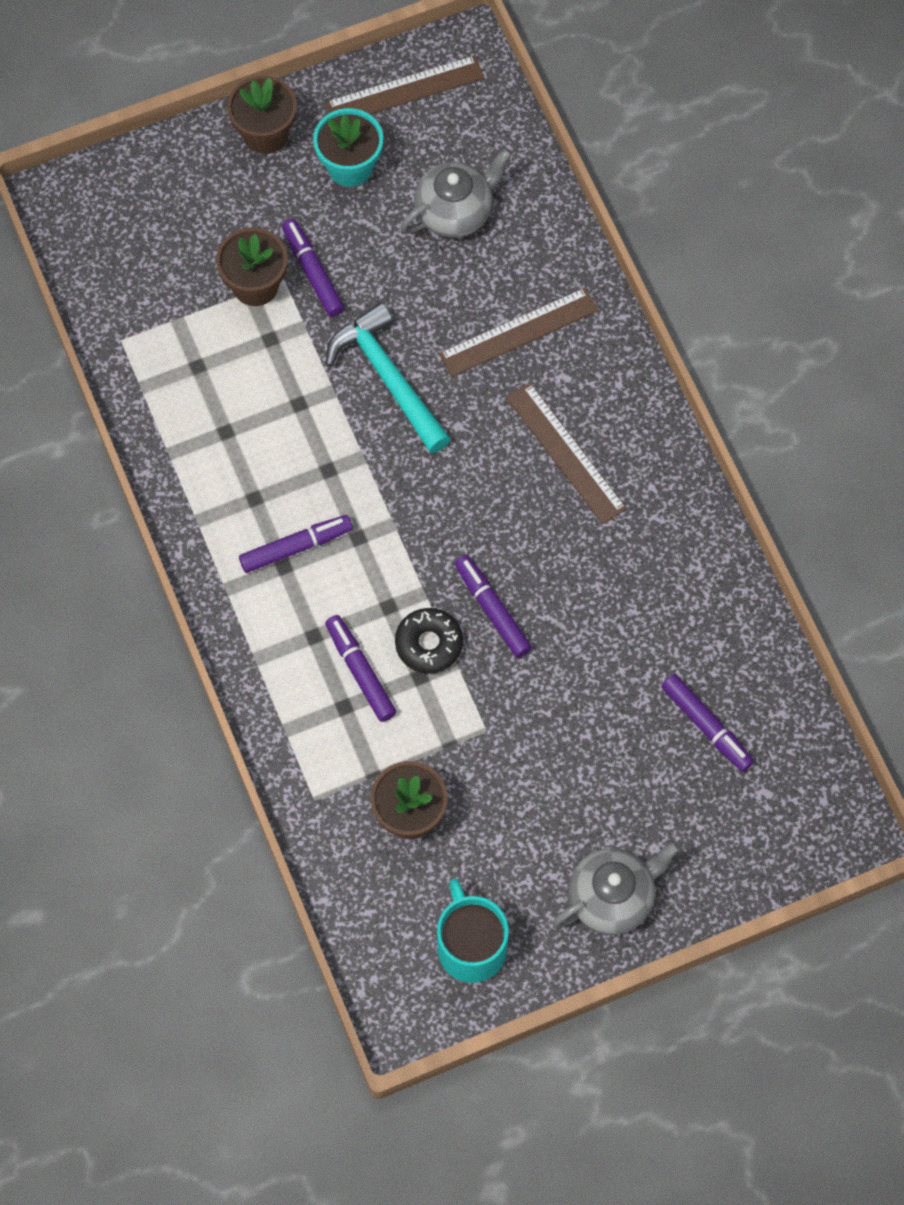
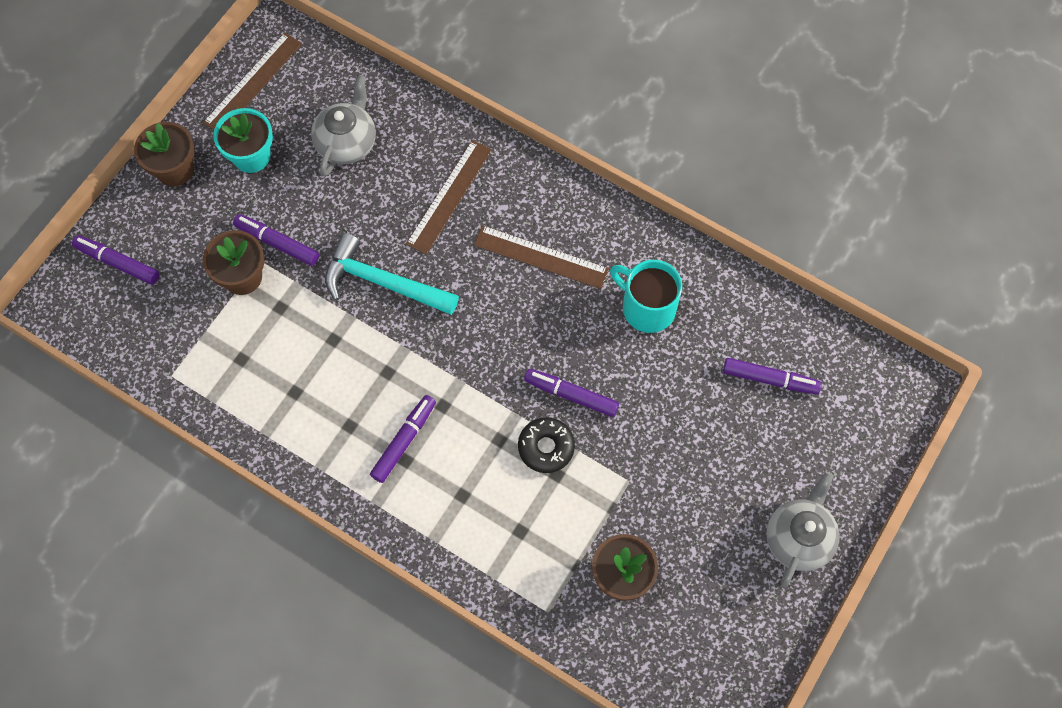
camera: 35 degrees left, 0 degrees up
purple marker [325,615,396,722] -> purple marker moved to [72,235,159,285]
turquoise mug [437,878,509,983] -> turquoise mug moved to [610,260,682,333]

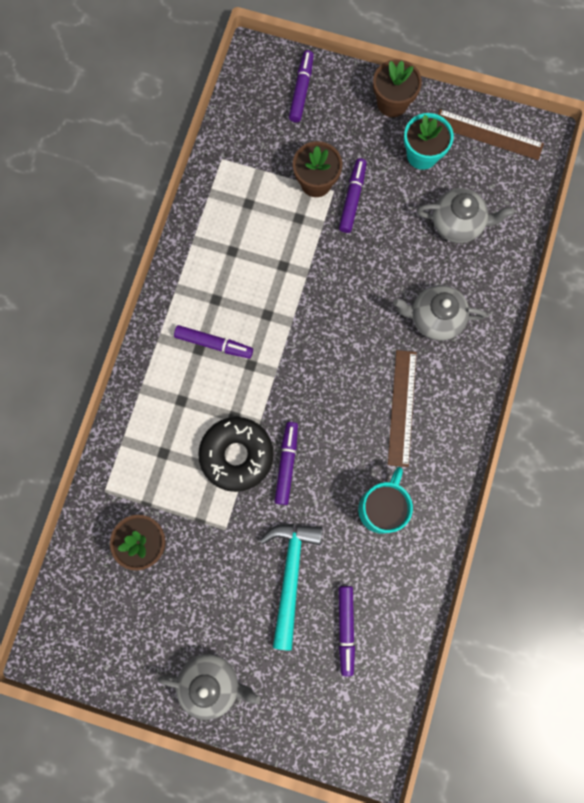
camera: 75 degrees right, 10 degrees up
turquoise hammer [325,233,459,315] -> turquoise hammer moved to [260,524,322,651]
brown ruler [406,140,492,255] -> grey teapot [393,285,487,341]
black donut [518,417,575,473] -> black donut [198,417,274,492], size x1.57

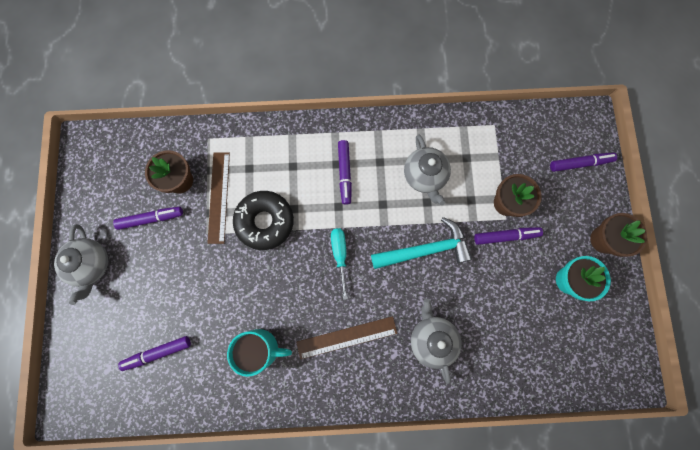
camera: 70 degrees right, 0 degrees up
turquoise hammer [260,524,322,651] -> turquoise hammer moved to [371,217,472,269]
purple marker [275,422,298,505] -> purple marker moved to [113,207,183,230]
grey teapot [417,188,514,243] -> grey teapot moved to [404,135,451,205]
brown ruler [438,109,544,160] -> brown ruler moved to [207,152,230,244]
none -> turquoise screwdriver [331,228,348,300]

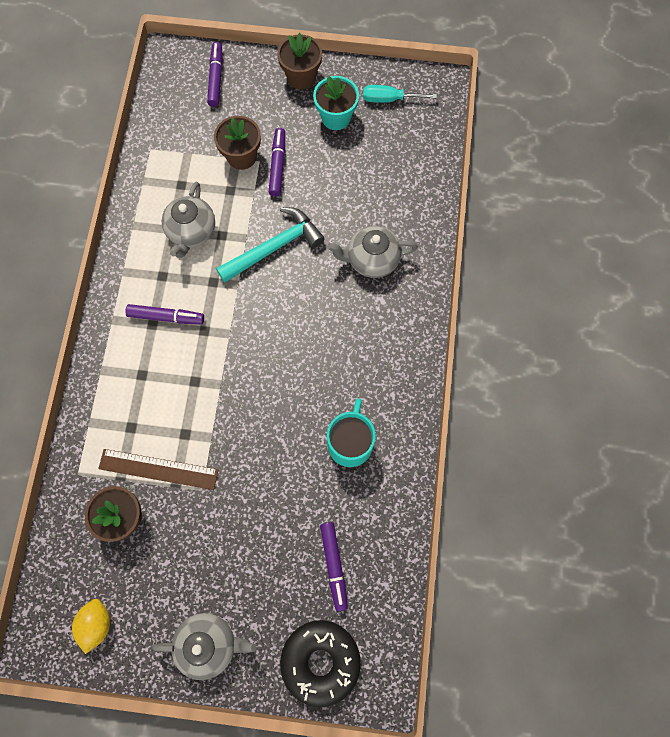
camera: 80 degrees left, 5 degrees down
purple marker [113,207,183,230] -> none
black donut [233,191,294,250] -> black donut moved to [280,620,361,707]
brown ruler [296,316,398,360] -> none
turquoise screwdriver [331,228,348,300] -> turquoise screwdriver moved to [363,85,437,103]
turquoise hammer [371,217,472,269] -> turquoise hammer turned 60 degrees clockwise [216,207,325,283]
grey teapot [404,135,451,205] -> grey teapot turned 105 degrees clockwise [162,182,215,258]
none -> yellow lemon [72,599,110,654]

